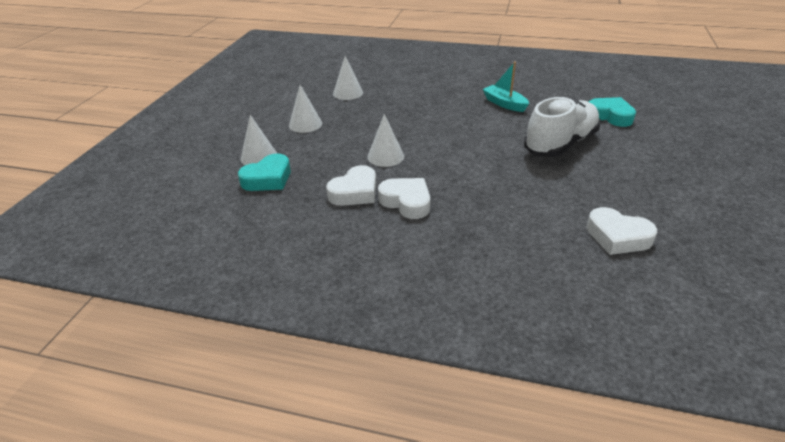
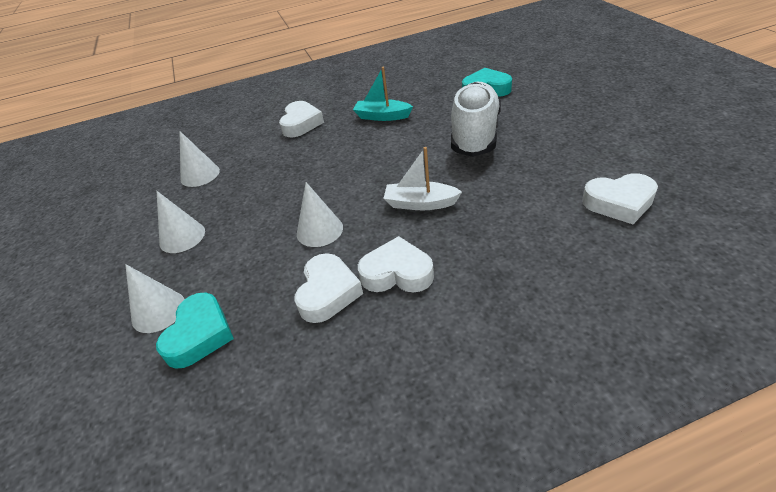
camera: 30 degrees left, 5 degrees up
none -> white heart [279,101,324,137]
none -> white boat [383,147,462,210]

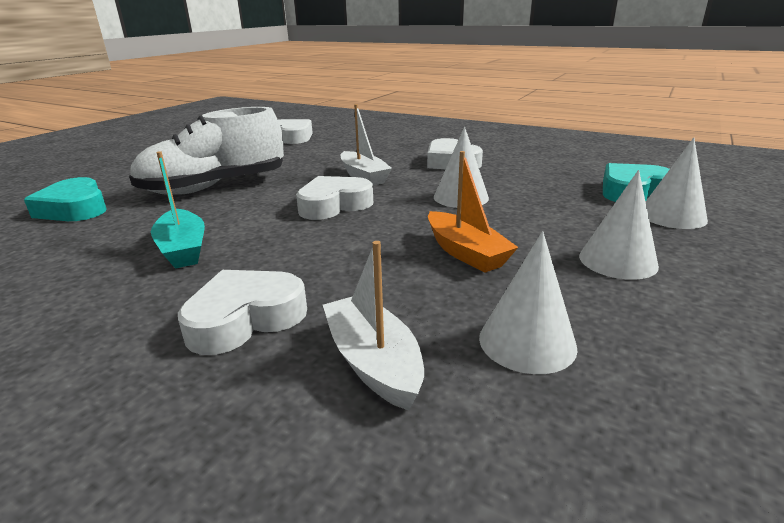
camera: 135 degrees left, 15 degrees down
white heart [294,253,363,323] -> white heart moved to [296,176,373,220]
none -> white boat [323,241,424,411]
none -> orange boat [428,151,518,273]

